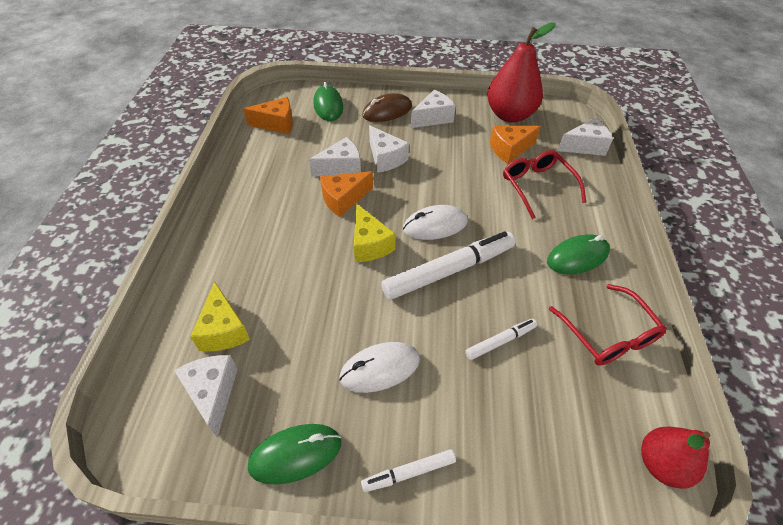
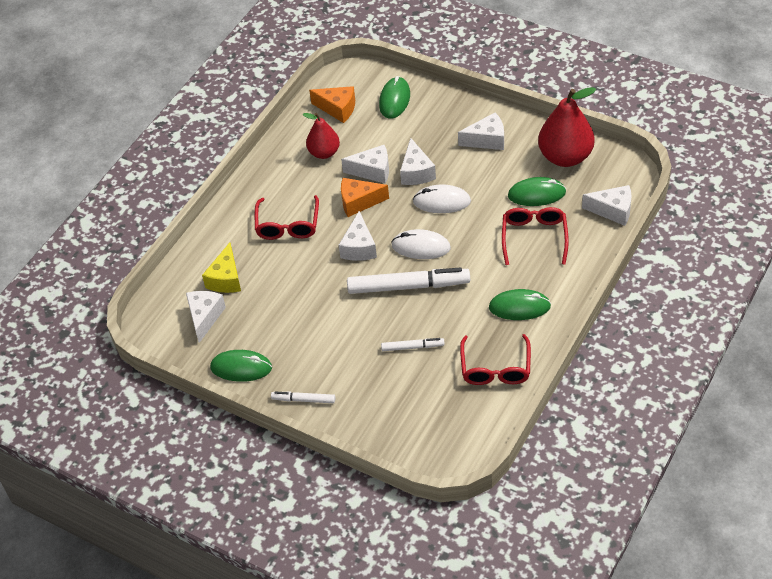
camera: 30 degrees right, 0 degrees up
white mouse [339,342,420,393] -> white mouse moved to [413,184,471,213]
yellow cheese [354,204,396,262] -> white cheese [339,211,377,261]
brown mouse [362,93,412,122] -> none
orange cheese [490,126,541,164] -> green mouse [508,177,566,206]
red pear [641,427,710,489] -> red pear moved to [302,113,340,159]
none -> red glasses [255,195,319,240]

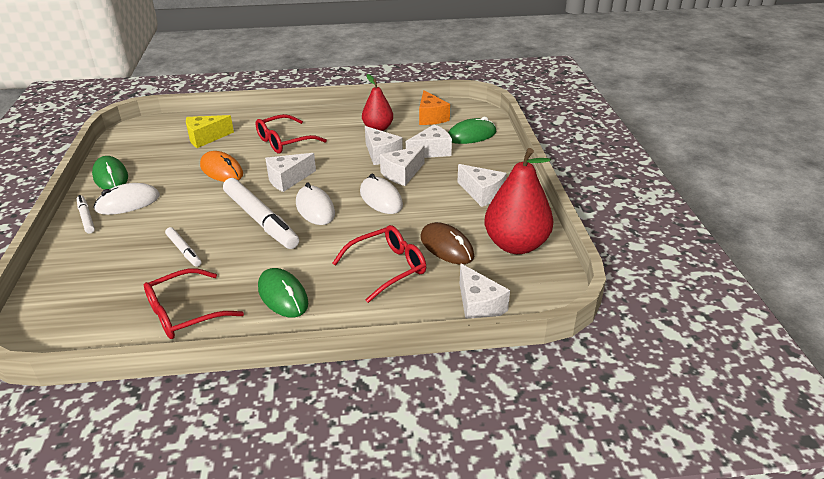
camera: 50 degrees right, 15 degrees down
white cheese [186,291,226,343] -> white cheese moved to [406,124,452,158]
orange cheese [341,178,389,217] -> none
green mouse [508,177,566,206] -> brown mouse [420,222,474,264]
none -> white mouse [93,183,160,215]
none -> orange mouse [200,151,243,182]

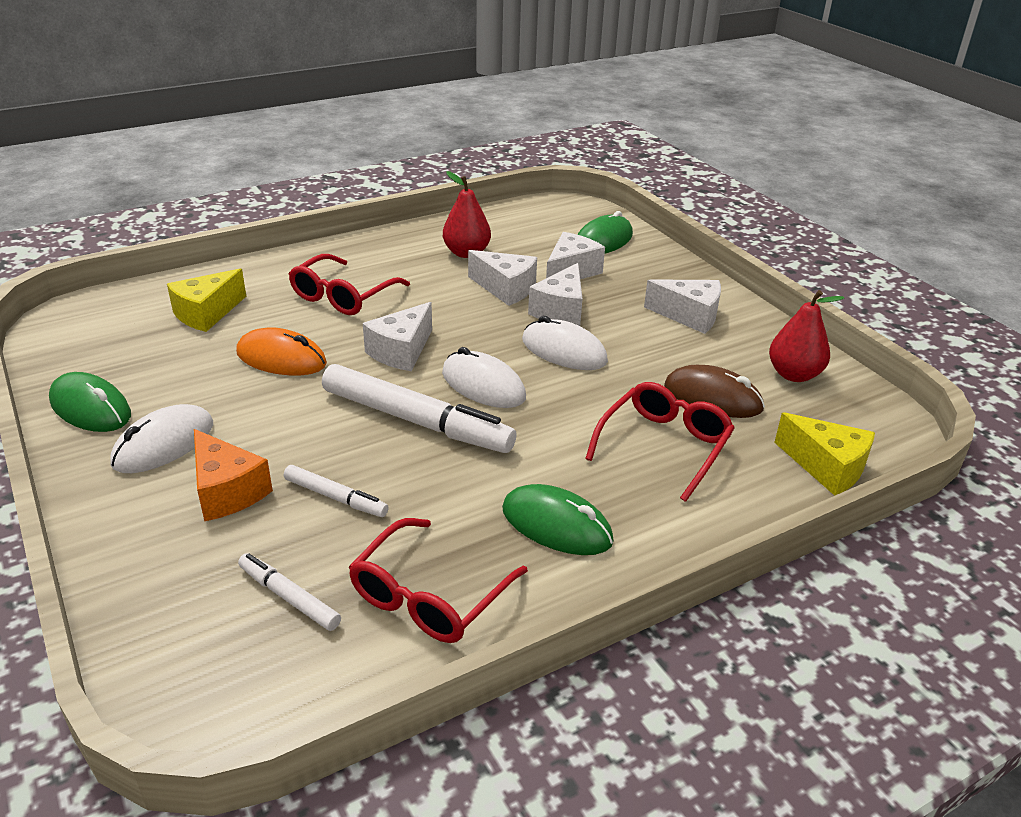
camera: 25 degrees left, 0 degrees up
white marker [77,195,95,234] -> white marker moved to [238,553,341,631]
orange cheese [419,90,450,125] -> orange cheese moved to [194,429,273,521]
white cheese [460,263,510,319] -> yellow cheese [774,412,875,496]
red pear [484,148,553,254] -> red pear [769,290,844,382], size x0.61

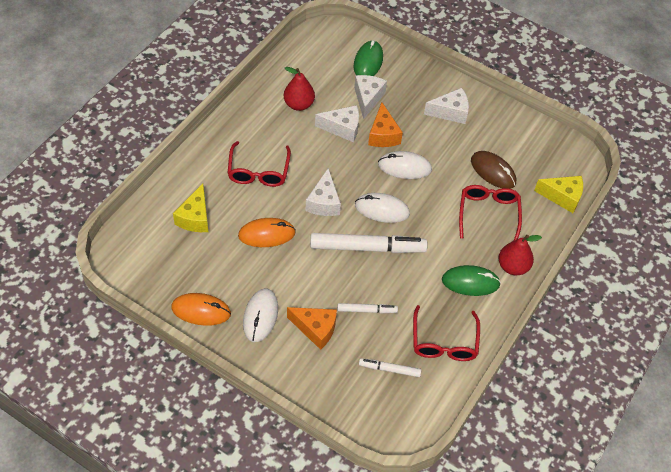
camera: 30 degrees left, 20 degrees up
green mouse [49,372,131,432] -> orange mouse [171,293,231,326]
white cheese [528,263,582,326] -> orange cheese [368,103,403,147]
brown mouse [664,365,765,418] -> brown mouse turned 45 degrees clockwise [471,151,516,189]
red pear [769,290,844,382] -> red pear moved to [499,235,542,275]

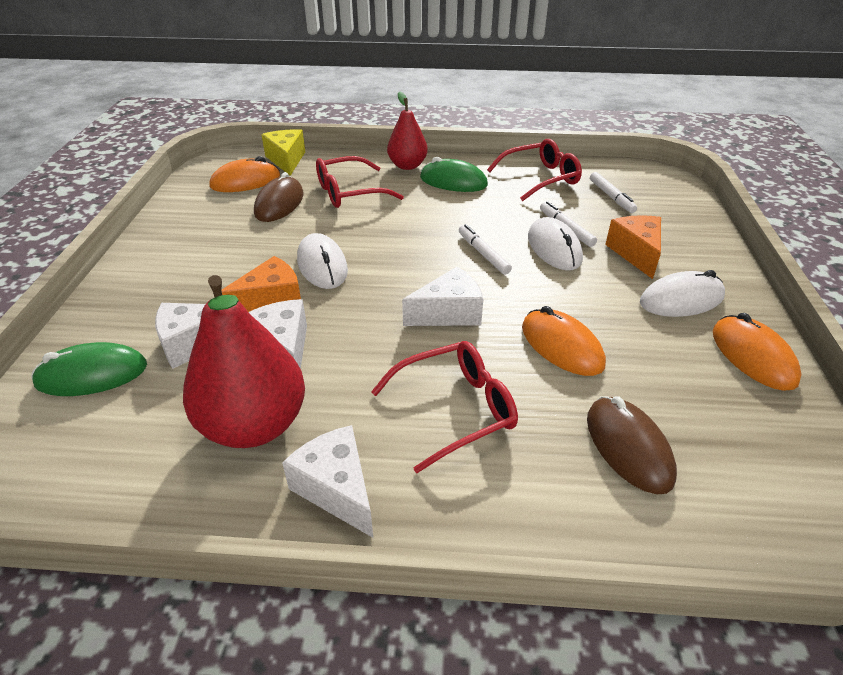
camera: 115 degrees left, 15 degrees down
yellow cheese [173,184,208,232] -> brown mouse [587,396,677,494]
red pear [284,67,315,111] -> red pear [183,275,305,448], size x1.63
white marker [310,233,428,253] -> white marker [459,224,512,275], size x0.50
white mouse [355,193,410,223] -> white mouse moved to [528,217,583,270]
white cheese [424,88,469,124] -> white cheese moved to [282,425,373,538]
green mouse [442,265,501,296] -> green mouse turned 45 degrees counterclockwise [420,157,488,192]
none -> orange mouse [210,156,280,192]

